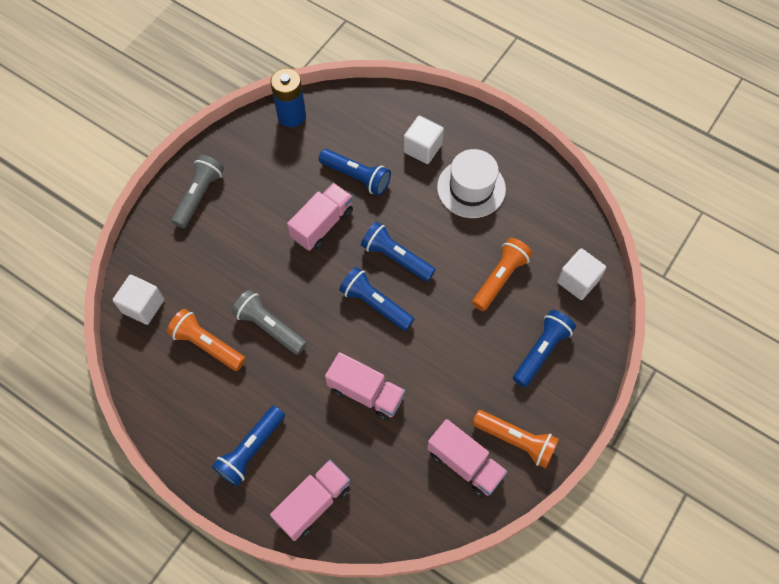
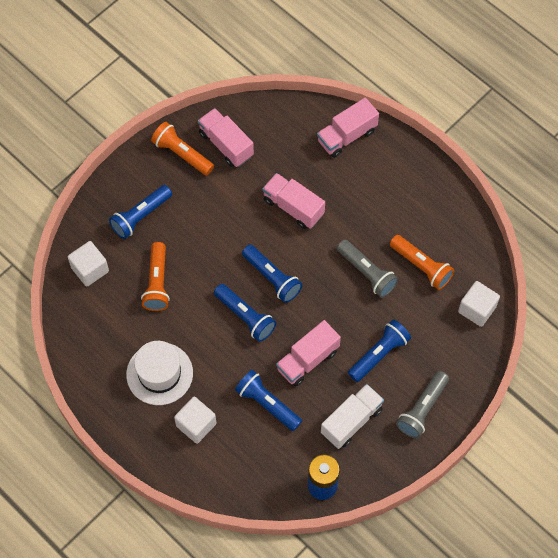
camera: 170 degrees left, 0 degrees up
blue flashlight [212,406,285,487] -> blue flashlight moved to [348,319,411,382]
orange flashlight [472,238,533,311] -> orange flashlight turned 45 degrees counterclockwise [141,242,170,311]
none -> white truck [321,384,384,449]

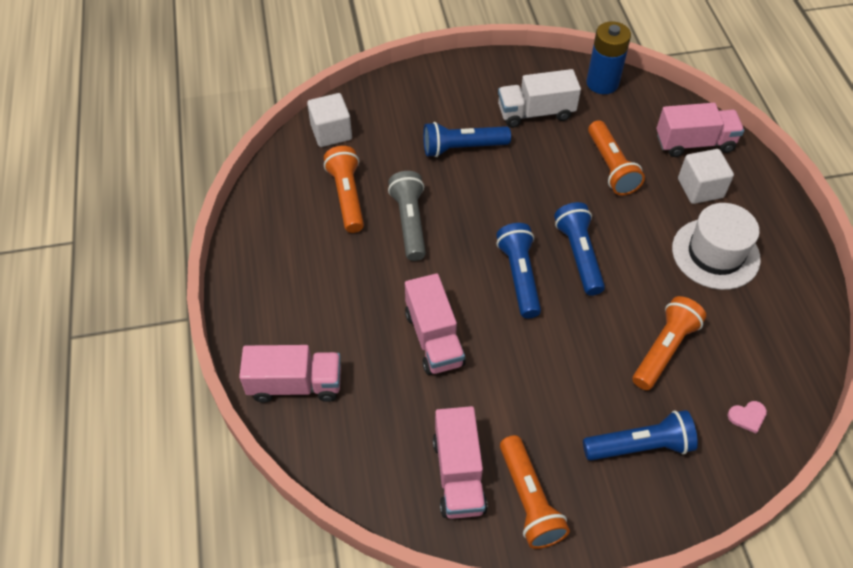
camera: 145 degrees left, 10 degrees down
white cube [68,241,109,287] -> pink heart [728,401,767,433]
blue flashlight [235,370,302,431] -> orange flashlight [588,120,645,195]
pink truck [276,320,341,387] -> pink truck moved to [657,103,744,157]
grey flashlight [396,371,449,439] -> none

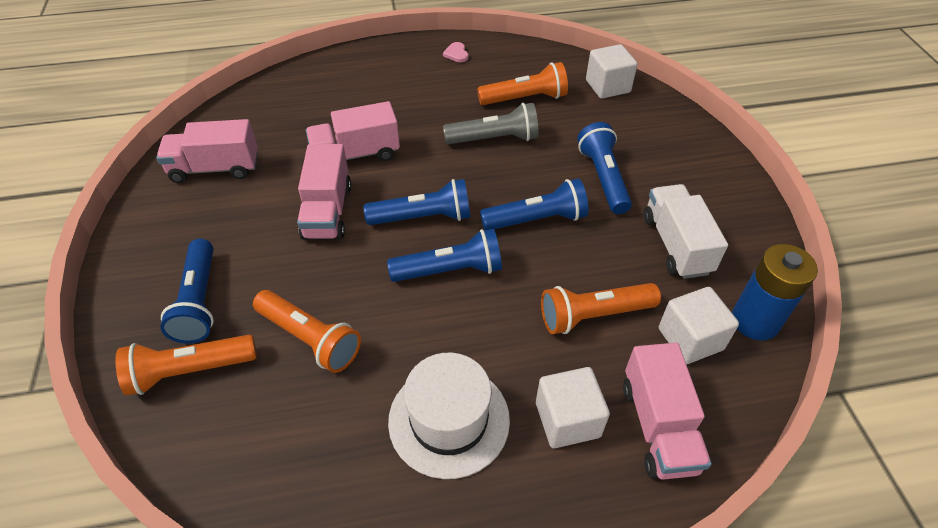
camera: 90 degrees right, 5 degrees down
pink truck [239,345,341,403] -> pink truck moved to [297,144,352,240]
orange flashlight [500,435,570,549] -> orange flashlight moved to [116,335,257,396]
pink heart [728,401,767,433] -> pink heart moved to [443,42,469,62]
none -> blue flashlight [480,179,588,230]
none -> white cube [659,287,739,364]

